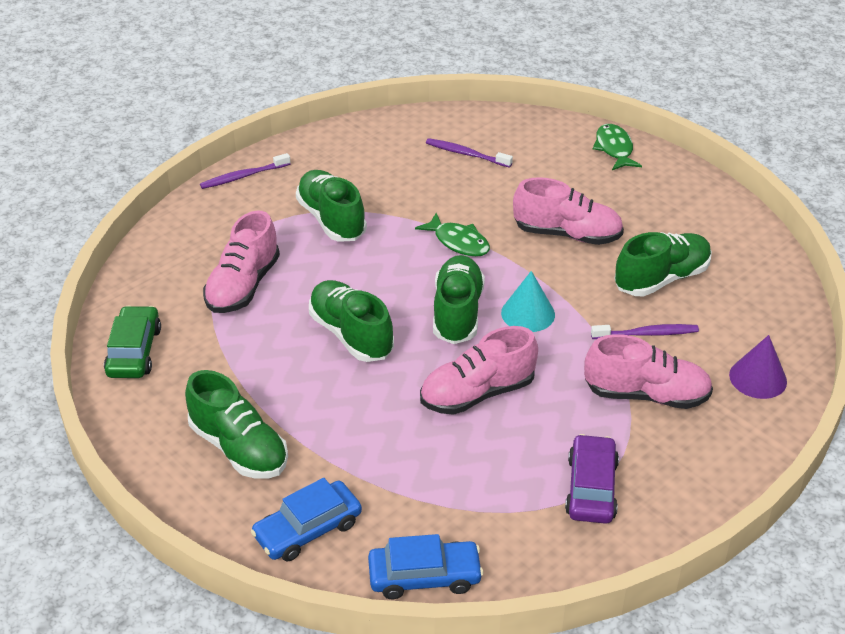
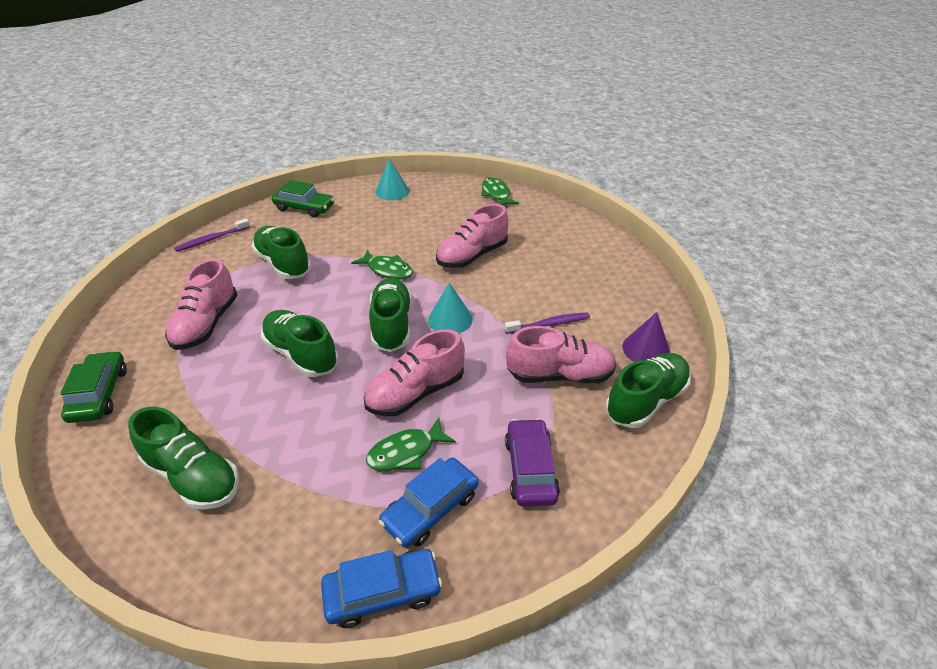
camera: 10 degrees left, 0 degrees up
blue car [251,478,362,561] -> blue car moved to [379,458,479,548]
purple toothbrush [426,138,513,168] -> none
pink shoe [513,177,624,245] -> pink shoe turned 135 degrees clockwise [436,204,509,268]
green shoe [614,232,712,297] -> green shoe moved to [605,353,691,428]
none -> green car [272,180,334,217]
none -> green fish [366,417,456,471]
none -> turquoise cone [375,159,409,200]

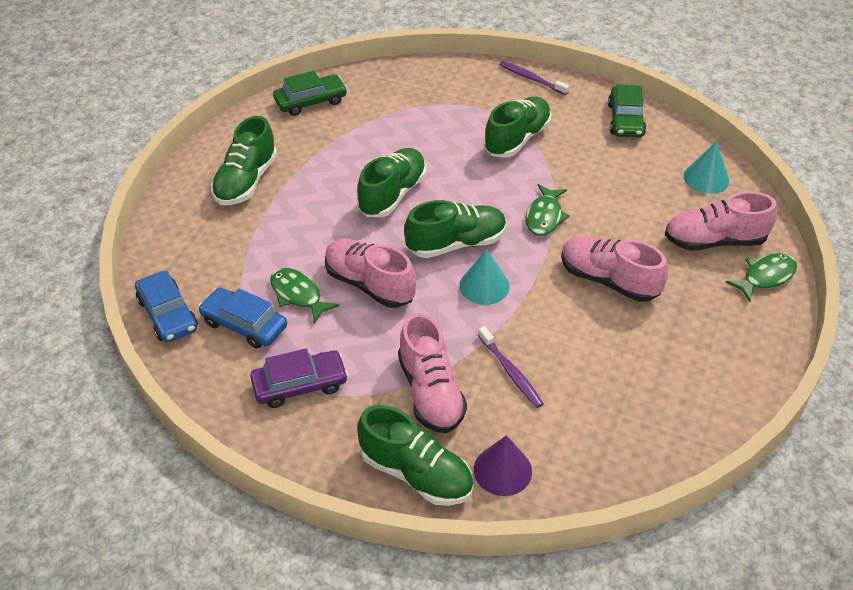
camera: 75 degrees right, 5 degrees up
pink shoe [165,259,238,350] -> pink shoe moved to [665,192,777,250]

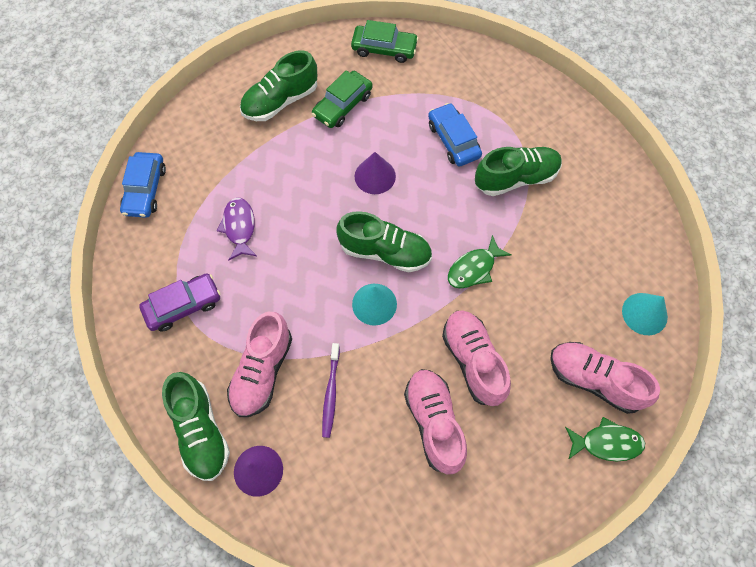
camera: 35 degrees right, 20 degrees up
blue car [198,287,287,349] -> blue car moved to [428,103,482,166]
purple car [250,349,348,408] -> purple car turned 45 degrees counterclockwise [139,273,220,332]
green fish [270,268,340,323] -> purple fish [217,197,257,261]
pink shoe [325,239,416,308] -> pink shoe moved to [404,369,467,474]
green shoe [357,148,426,217] -> purple cone [355,152,396,194]
purple toothbrush [499,61,569,95] -> none
green car [608,84,646,138] -> green car moved to [312,70,373,128]

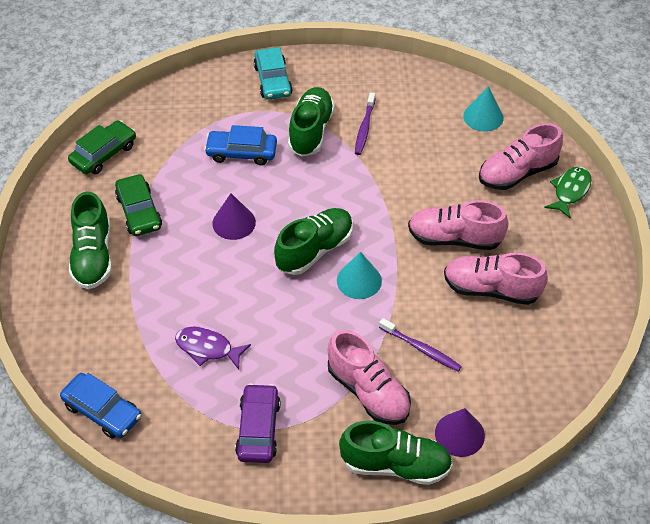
camera: 60 degrees left, 15 degrees down
green fish [448,235,512,289] -> none
none -> turquoise car [254,47,293,100]
none -> purple toothbrush [355,92,375,155]

